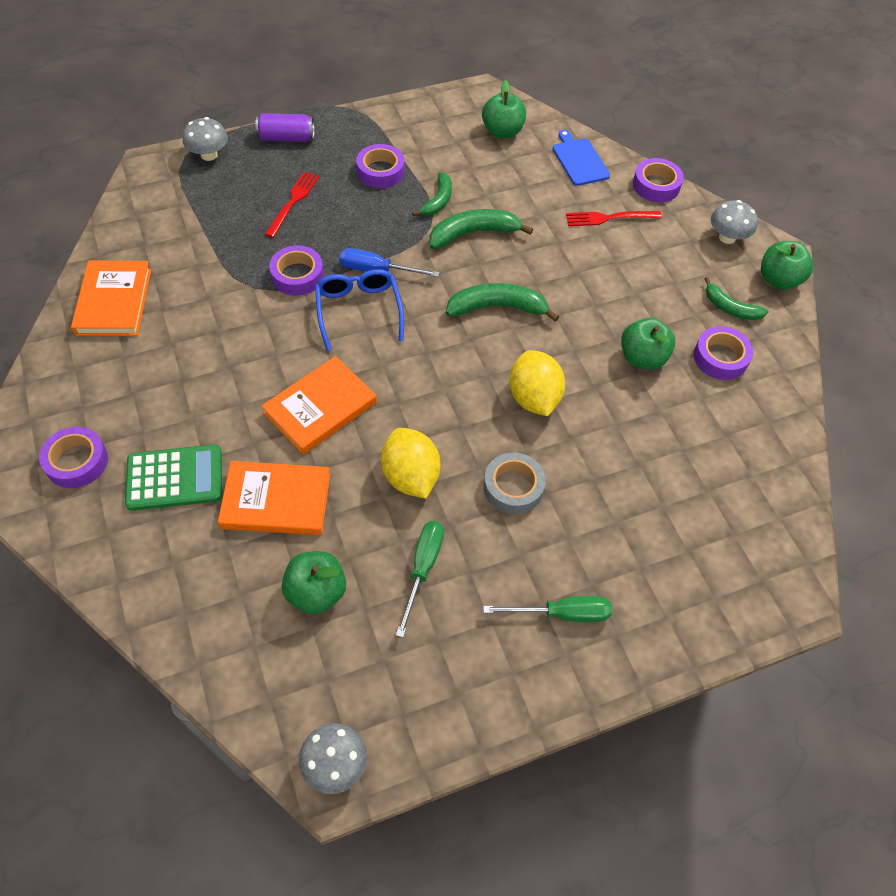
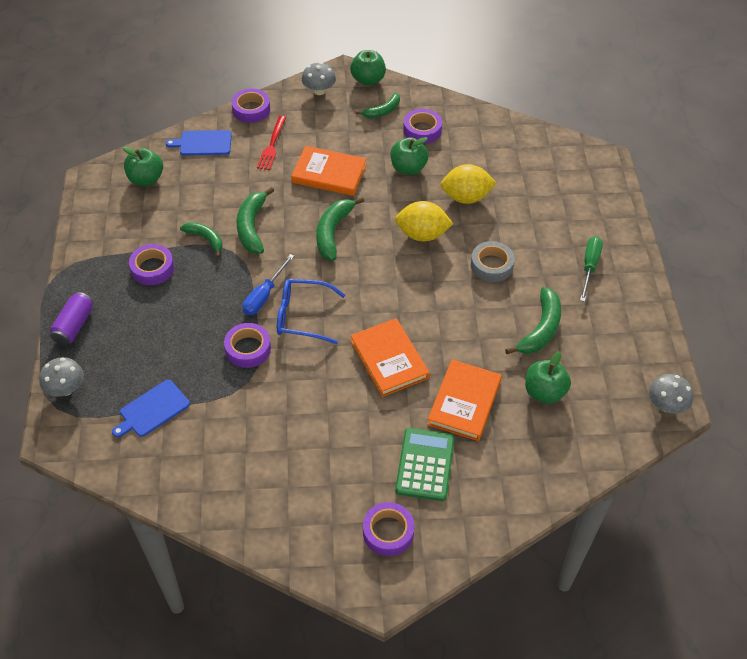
camera: 70 degrees left, 5 degrees down
orange book [71,260,151,336] -> orange book moved to [291,146,366,196]
red fork [264,171,319,238] -> none
yellow lemon [381,428,441,499] -> yellow lemon moved to [440,164,497,204]
green screwdriver [396,521,444,638] -> green banana [505,287,561,354]
none -> blue cutting board [112,380,190,438]

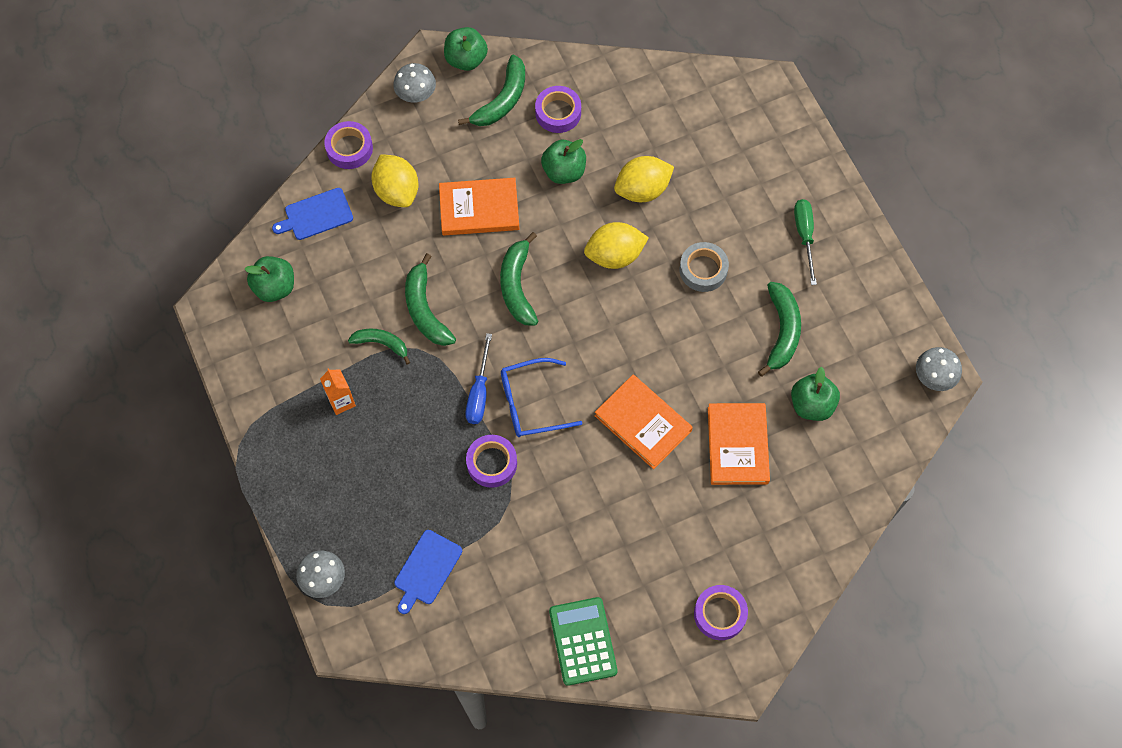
camera: 20 degrees left, 15 degrees up
purple can [50,292,93,345] -> none
purple tape [129,244,174,285] -> orange carton [320,368,356,415]
red fork [257,116,286,170] -> yellow lemon [371,154,418,207]
green banana [355,92,400,118] -> green banana [458,55,525,126], size x1.54
green calculator [395,428,454,501] -> green calculator moved to [549,597,618,686]

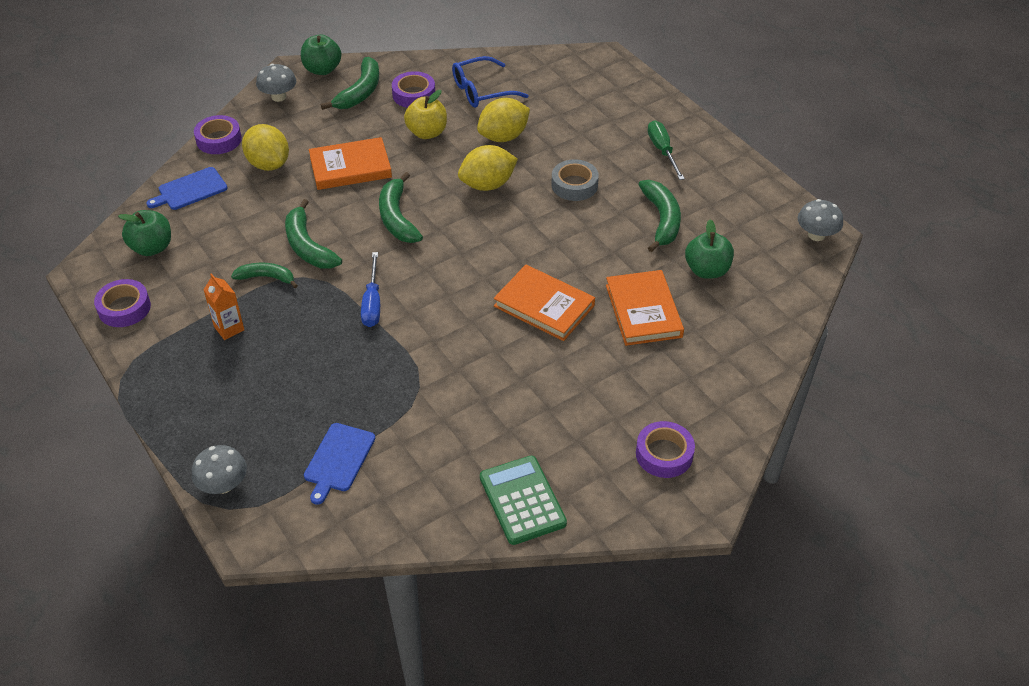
camera: 10 degrees left, 20 degrees down
purple tape [466,435,517,488] -> purple tape moved to [94,279,151,327]
blue glasses [501,358,582,437] -> blue glasses moved to [452,56,529,108]
green apple [541,139,586,184] -> yellow apple [404,90,447,139]

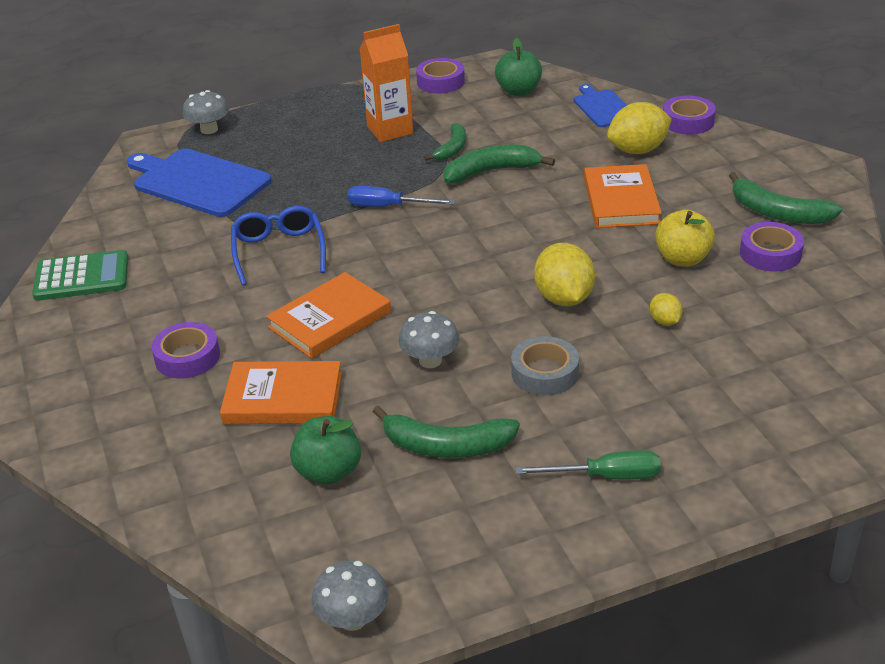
camera: 105 degrees right, 10 degrees down
orange carton [204,273,244,340] -> orange carton [360,24,413,142], size x1.63
grey mushroom [256,64,296,102] -> grey mushroom moved to [398,311,460,368]
green apple [301,35,341,75] -> none
blue cutting board [304,423,375,505] -> blue cutting board [127,148,272,217], size x1.76
green banana [379,172,423,243] -> none
blue glasses [452,56,529,108] -> blue glasses moved to [231,206,326,285]
yellow lemon [477,98,530,142] -> yellow lemon [650,293,682,326], size x0.50
purple tape [636,421,695,478] -> purple tape moved to [151,322,220,378]

